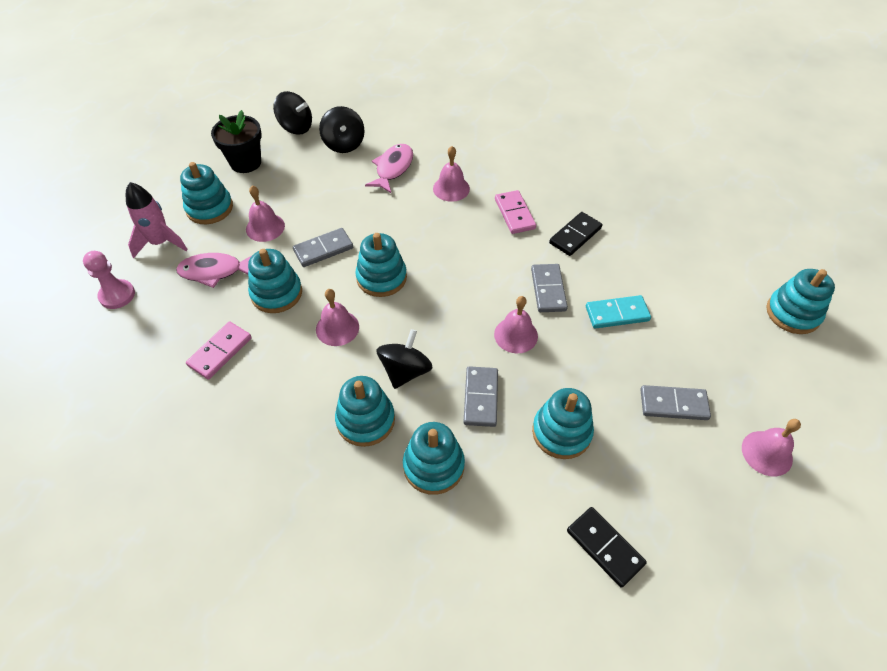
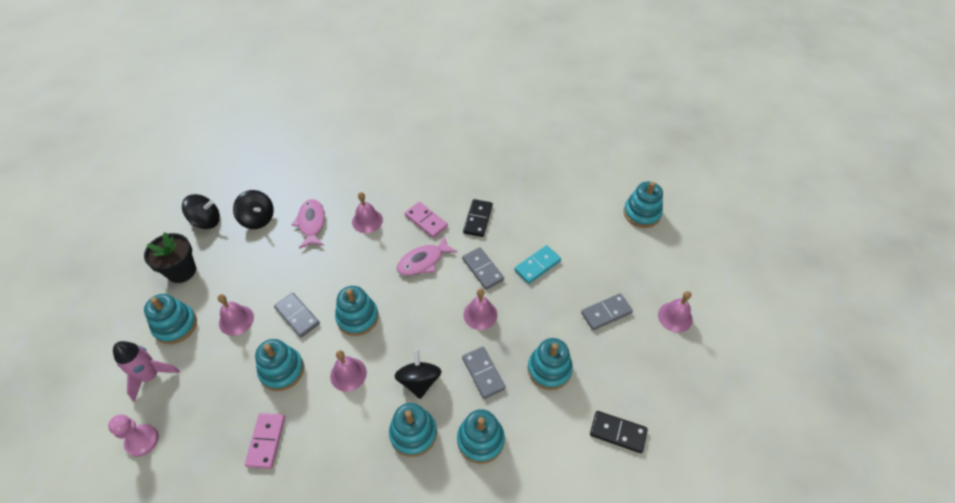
camera: 30 degrees left, 0 degrees up
pink fish [176,253,251,288] -> pink fish moved to [397,236,458,275]
grey domino [293,228,353,267] -> grey domino turned 75 degrees counterclockwise [274,293,320,337]

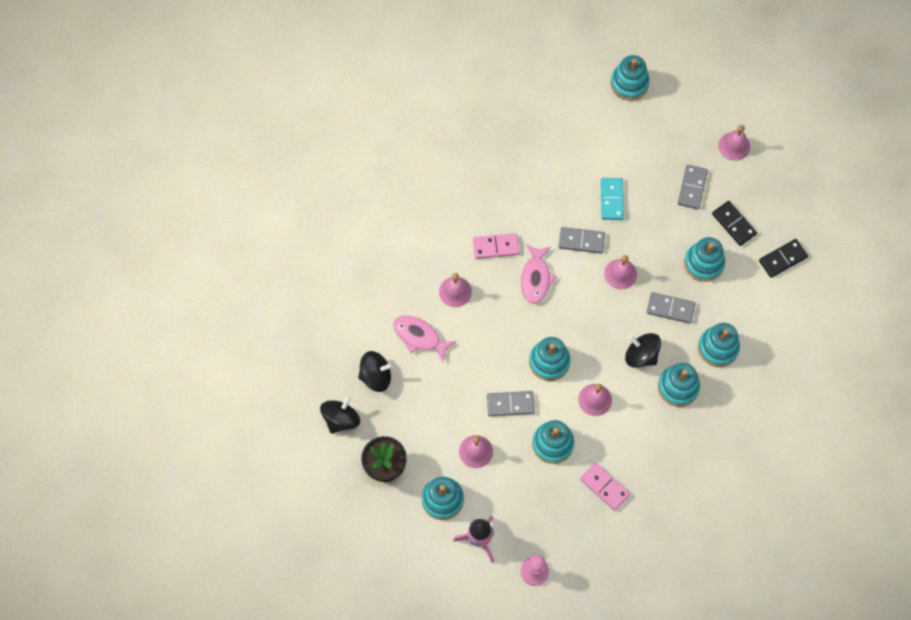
camera: 50 degrees left, 15 degrees up
black domino [463,199,493,237] -> black domino moved to [712,201,757,246]

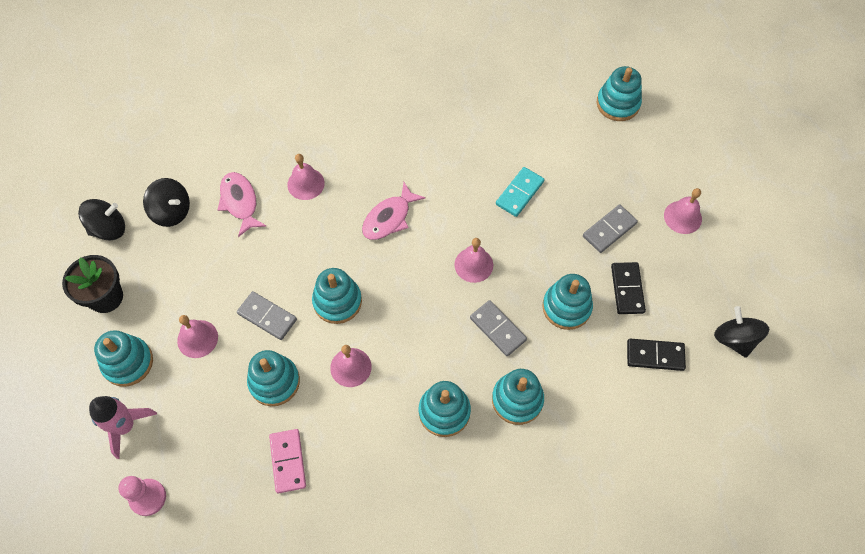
camera: 35 degrees right, 5 degrees down
pink domino [473,233,520,259] -> none
grey domino [559,227,605,254] -> none
black spinning top [625,333,661,368] -> black spinning top moved to [714,306,769,358]

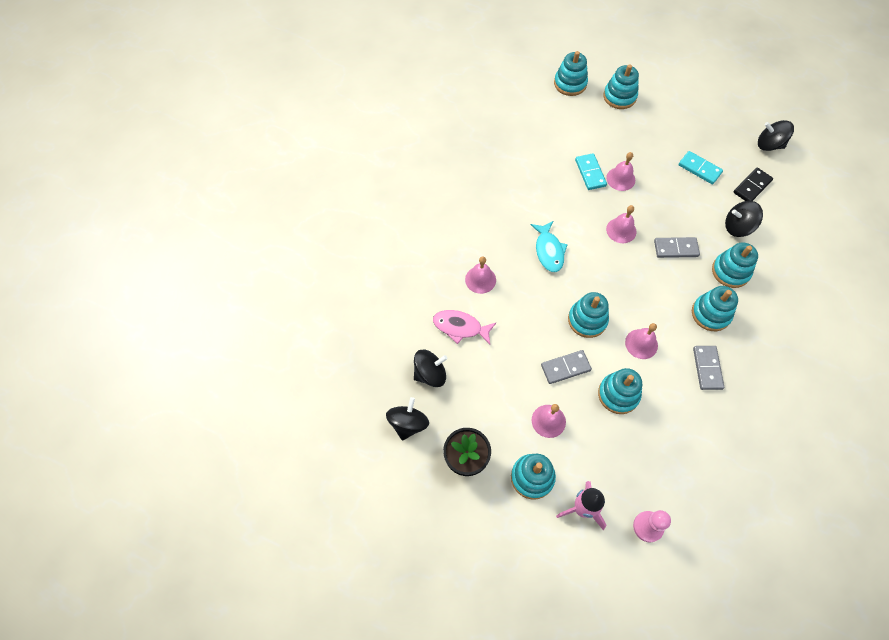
camera: 50 degrees left, 0 degrees up
pink domino [269,429,306,493] -> none
pink fish [362,182,426,240] -> turquoise fish [531,221,568,272]
turquoise stacking toy [542,274,593,330] -> turquoise stacking toy moved to [603,64,639,109]
grey domino [583,205,638,253] -> grey domino moved to [693,346,724,390]
black domino [611,262,646,314] -> turquoise domino [678,151,723,184]
pink bell [664,188,702,234] -> pink bell moved to [606,152,635,191]
none -> black spinning top [725,201,763,237]

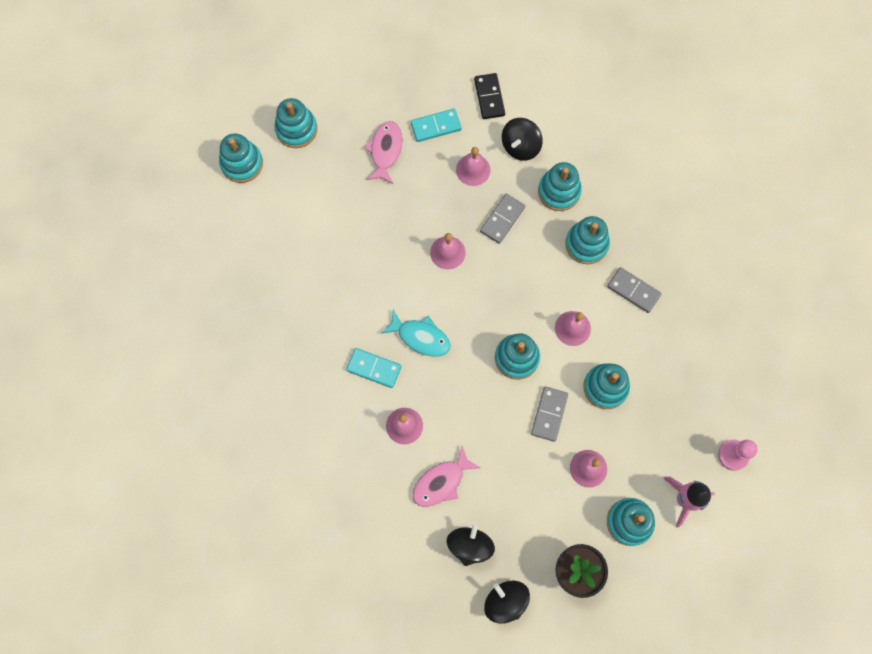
camera: 55 degrees left, 10 degrees up
turquoise domino [575,153,607,190] -> turquoise domino moved to [346,348,401,388]
pink bell [606,152,635,191] -> pink bell moved to [456,147,490,186]
black spinning top [758,120,794,151] -> none
none -> pink fish [364,121,402,184]

